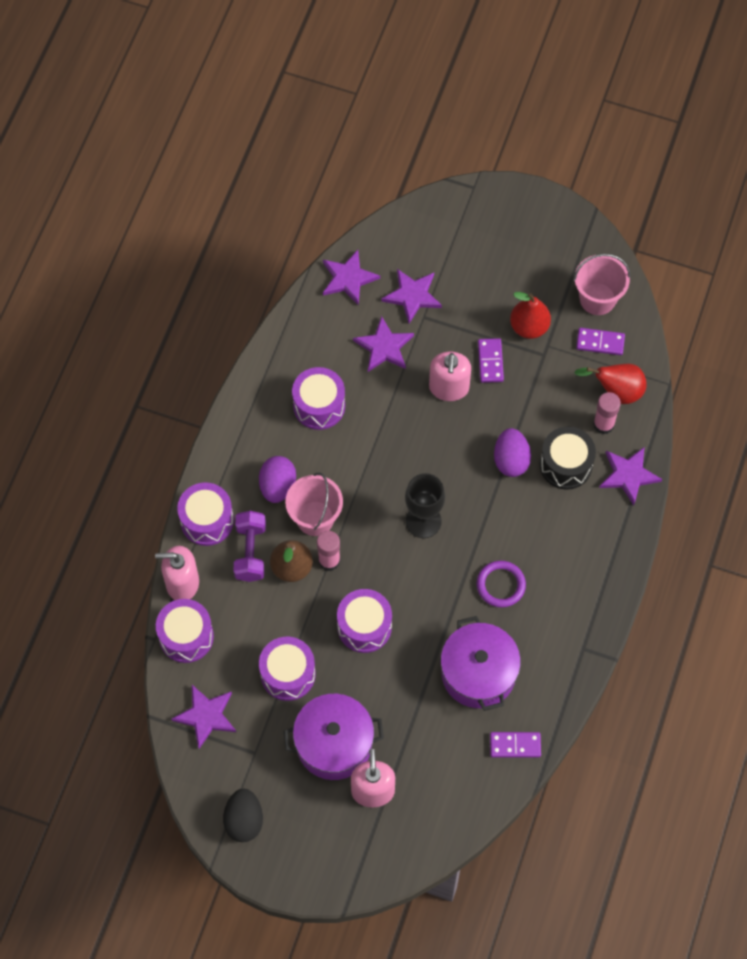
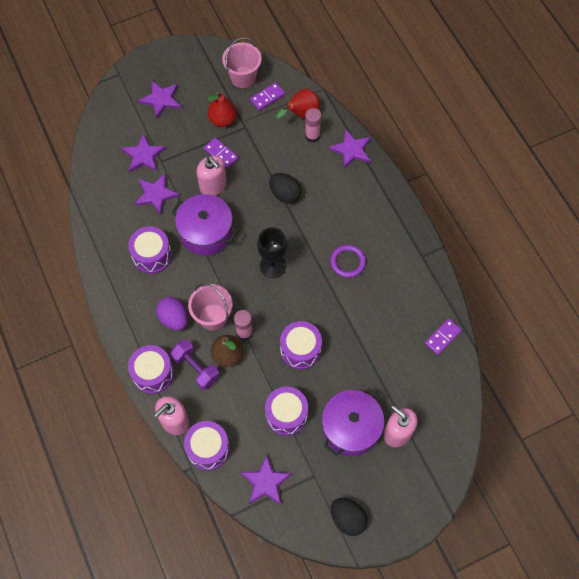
camera: 45 degrees left, 0 degrees up
purple star [323,250,380,306] -> purple star moved to [138,81,181,118]
purple pot [441,616,521,711] -> purple pot moved to [171,194,238,256]
purple egg [494,428,531,477] -> black egg [269,173,301,204]
black drum [540,427,596,490] -> none

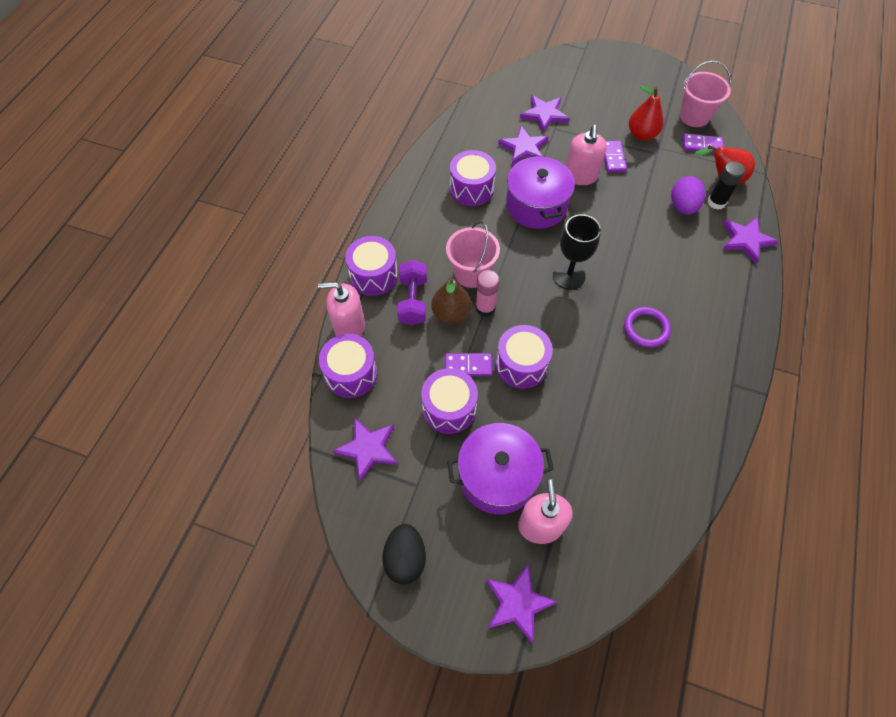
camera: 45 degrees right, 5 degrees down
purple star [138,81,181,118] -> purple star moved to [486,565,558,644]
purple egg [156,297,188,330] -> purple egg moved to [671,176,706,215]
black egg [269,173,301,204] -> none
pink glue stick [305,108,322,142] -> black glue stick [708,161,745,209]
purple domino [425,318,462,355] -> purple domino moved to [445,353,493,376]

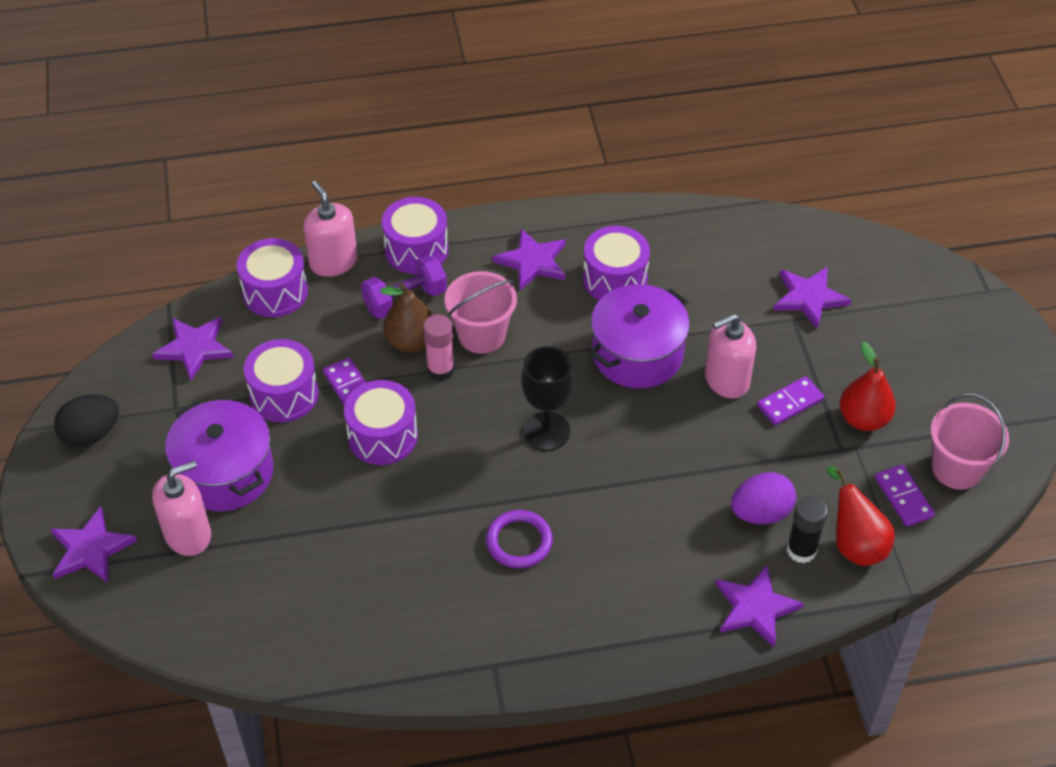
camera: 60 degrees right, 10 degrees down
purple star [498,126,549,165] -> purple star moved to [493,229,565,290]

